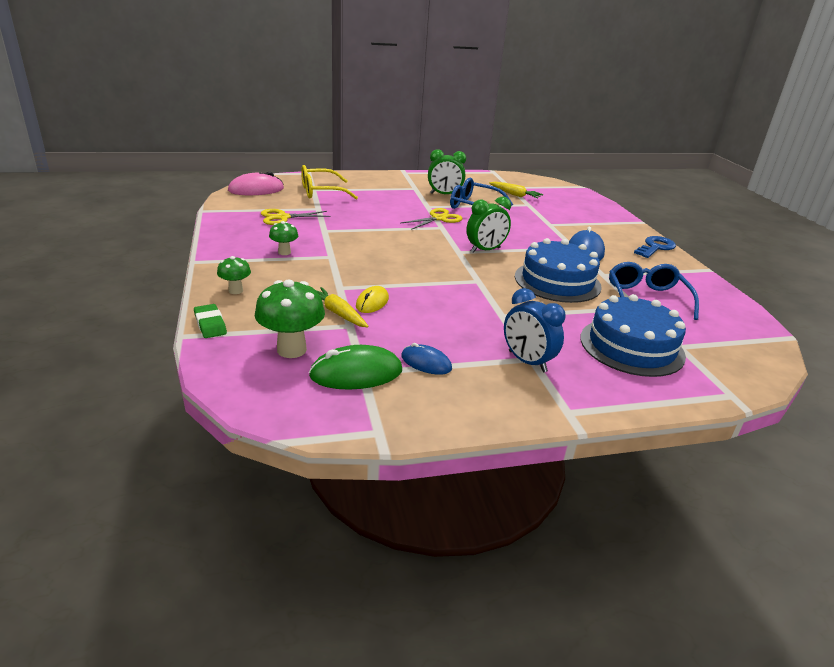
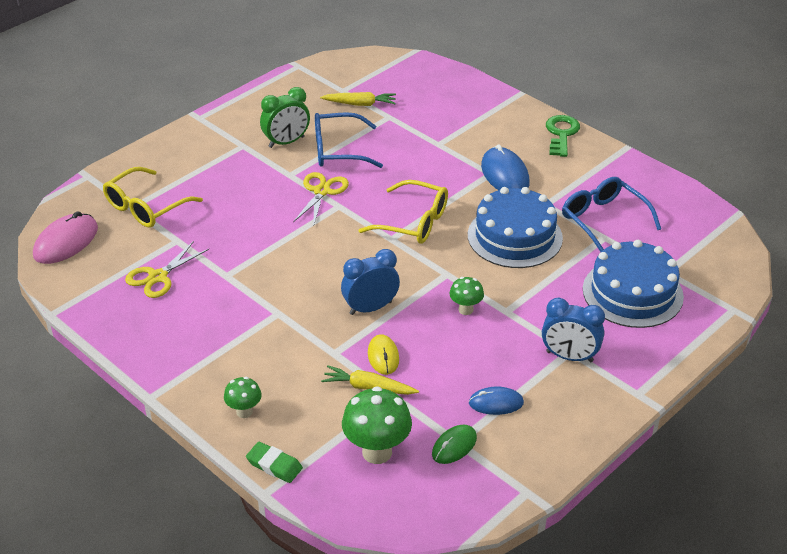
camera: 30 degrees left, 10 degrees up
green mushroom [269,221,298,255] -> green mushroom moved to [449,277,484,315]
green mouse [309,345,402,390] -> green mouse [432,425,477,464], size x0.62
green clock [466,197,511,253] -> yellow glasses [358,180,448,244]
blue key [634,236,676,258] -> green key [546,115,580,157]
none -> blue clock [341,249,400,315]

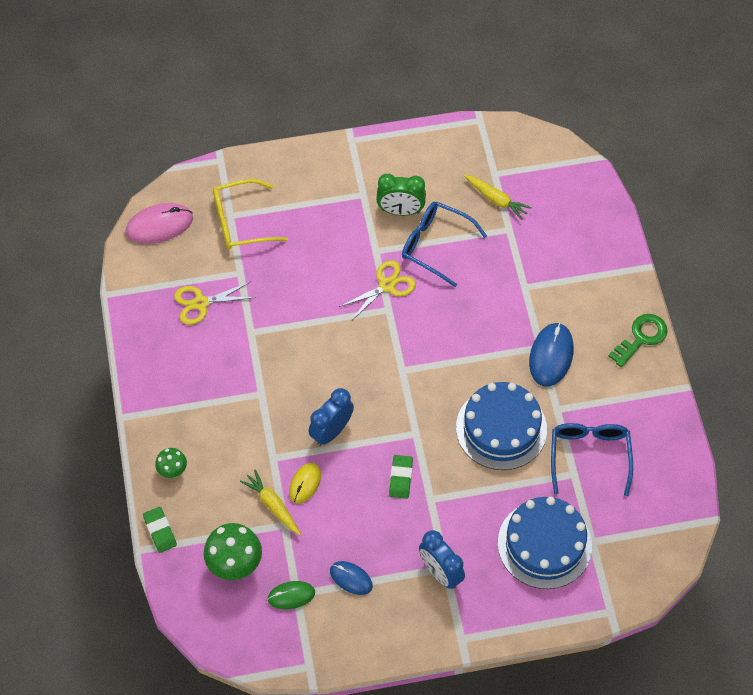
camera: 35 degrees right, 20 degrees up
blue clock [341,249,400,315] -> blue clock turned 60 degrees counterclockwise [308,388,354,446]
yellow glasses [358,180,448,244] -> none
green mushroom [449,277,484,315] -> green eraser [389,455,413,499]

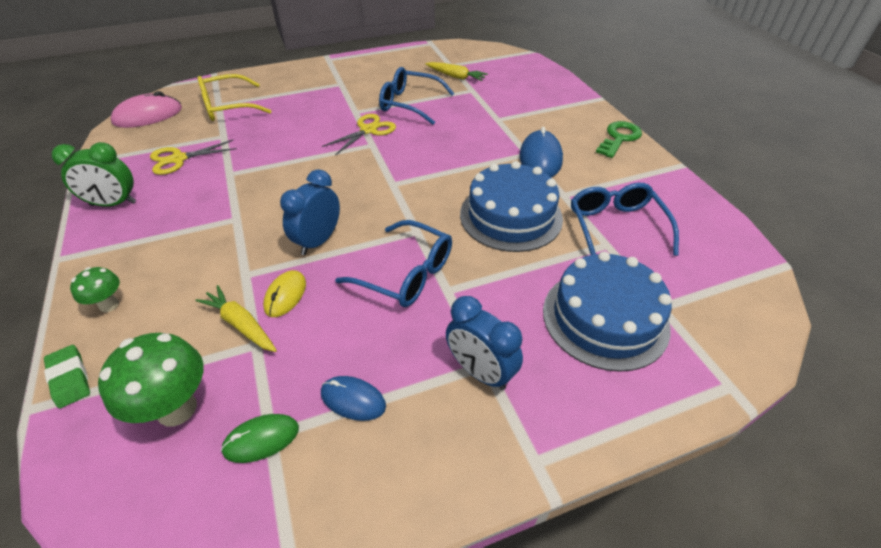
camera: 10 degrees left, 15 degrees down
green clock [376,174,426,216] -> green clock moved to [52,142,136,207]
green eraser [389,455,413,499] -> blue glasses [335,220,452,307]

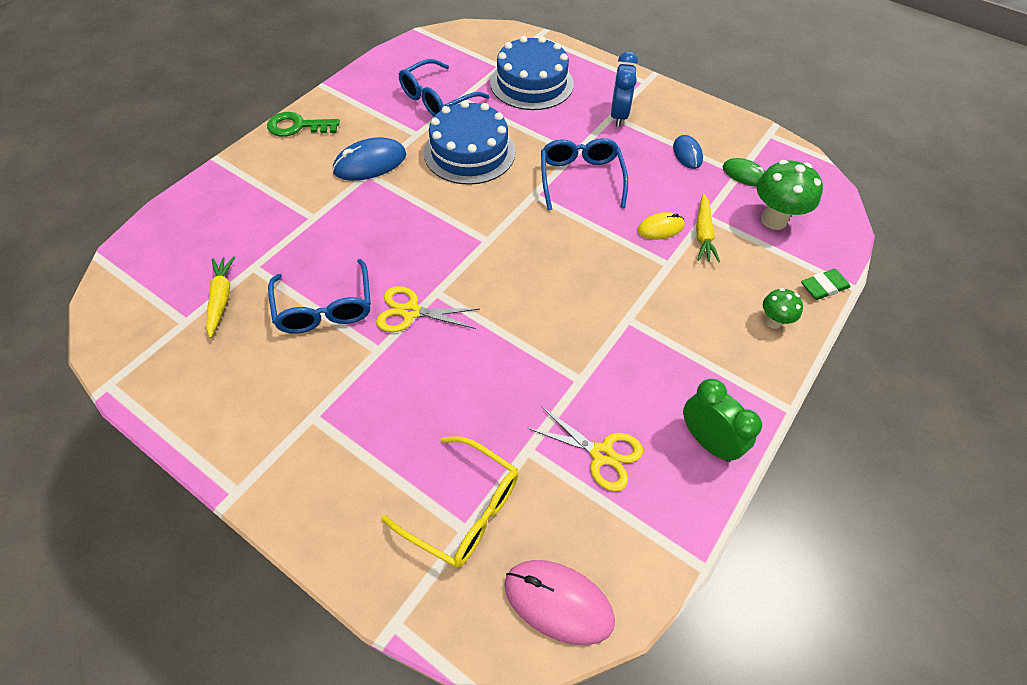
camera: 125 degrees left, 10 degrees up
green eraser [44,345,90,408] -> green eraser turned 45 degrees clockwise [801,269,851,300]
blue clock [280,169,340,255] -> none

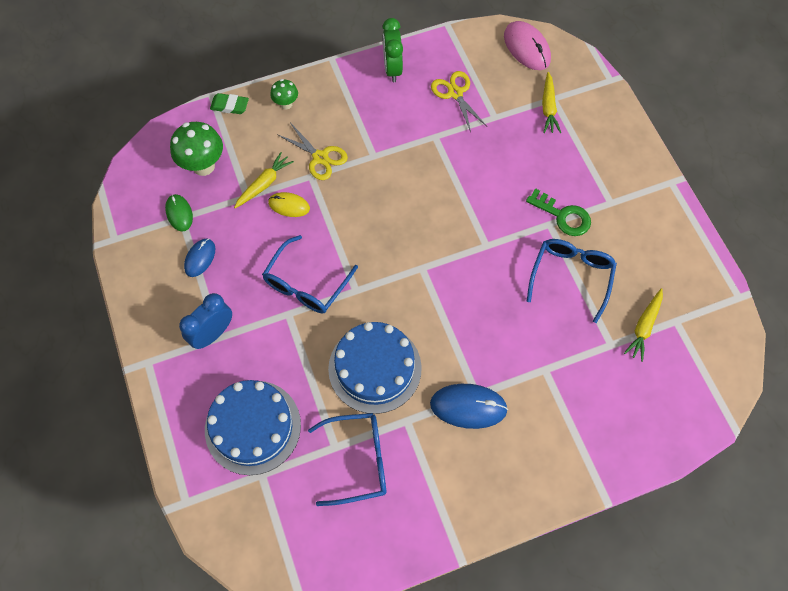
camera: 145 degrees left, 10 degrees up
green key [267,112,340,137] -> green key moved to [526,188,591,236]
yellow scissors [376,286,480,332] -> yellow scissors moved to [277,124,348,180]
yellow glasses [381,436,518,568] -> yellow carrot [542,72,561,133]

